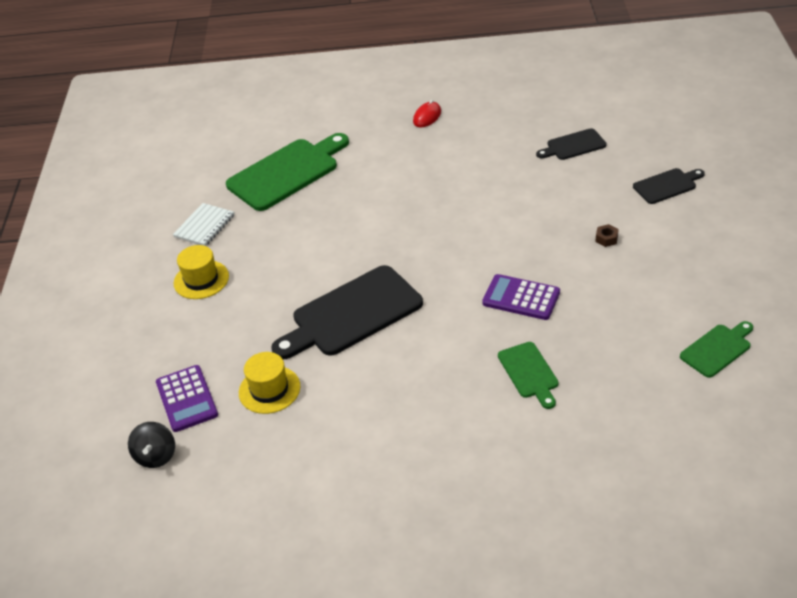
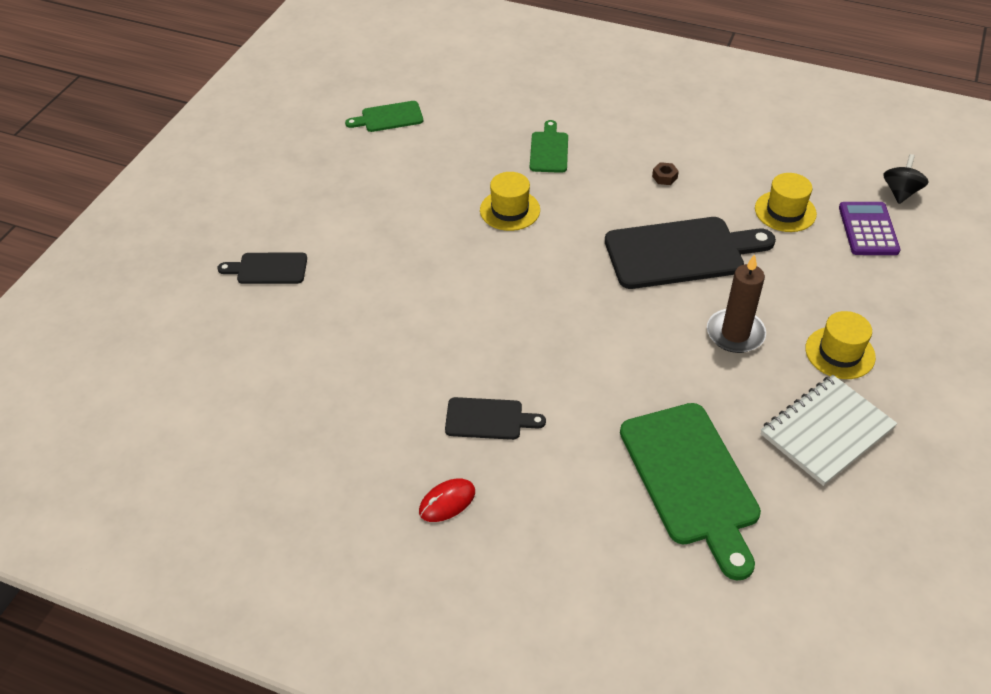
camera: 160 degrees left, 5 degrees up
white notebook [173,203,235,246] -> white notebook [761,375,897,486], size x1.52
green cutting board [226,133,349,211] -> green cutting board turned 90 degrees counterclockwise [620,403,761,580]
purple calculator [482,274,560,320] -> yellow hat [480,172,540,231]
black cutting board [536,128,607,160] -> black cutting board moved to [445,397,546,440]
brown nut [596,224,619,247] -> brown nut moved to [652,162,679,185]
none -> brown candle [707,254,766,353]

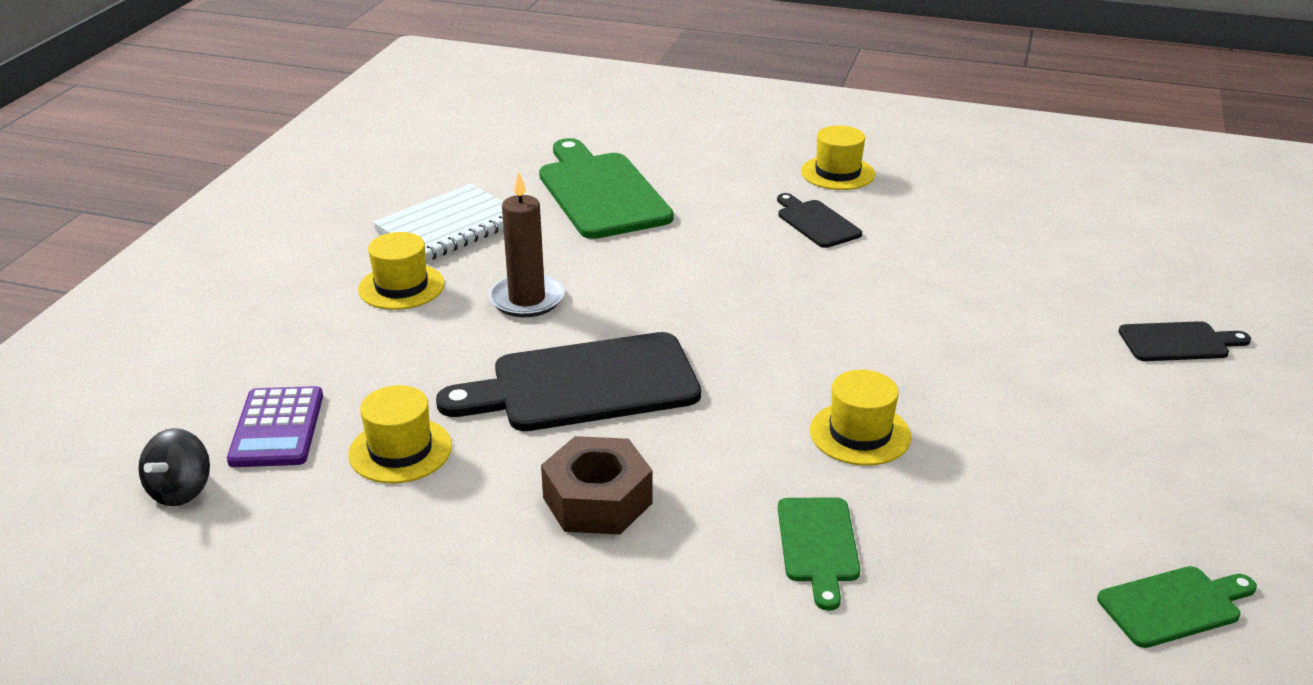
camera: 175 degrees right, 15 degrees down
red mouse [419,478,475,522] -> yellow hat [801,126,875,190]
black cutting board [445,397,546,440] -> black cutting board turned 60 degrees clockwise [777,193,862,248]
brown nut [652,162,679,185] -> brown nut [541,436,653,534], size x2.38

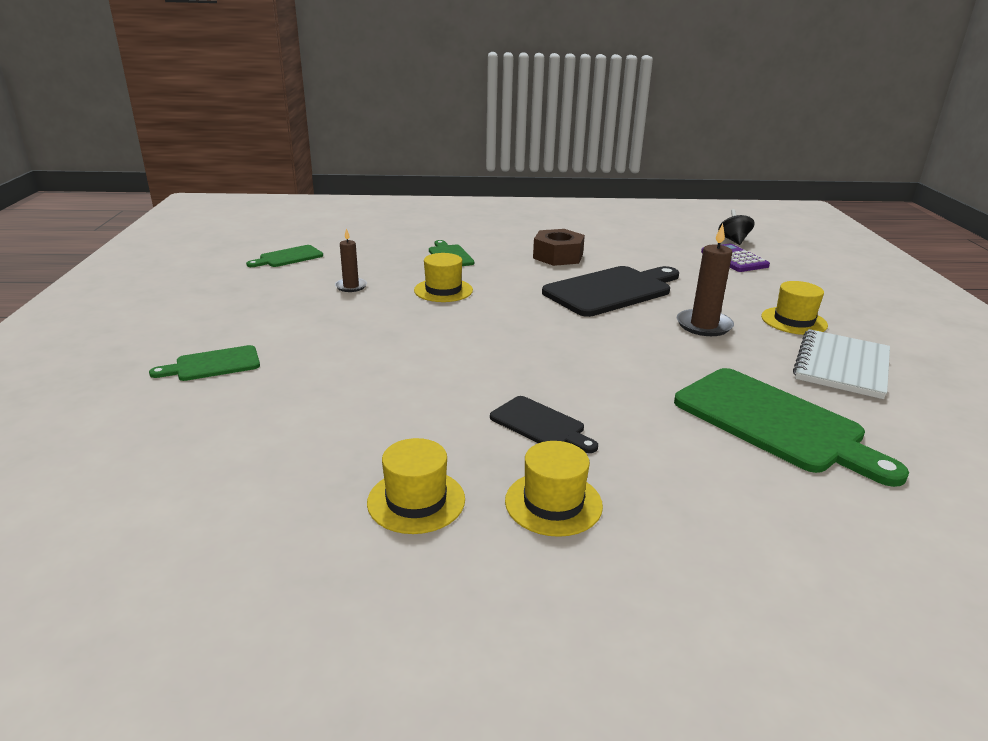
camera: 160 degrees right, 5 degrees down
yellow hat [348,385,452,483] -> yellow hat moved to [367,438,465,534]
black cutting board [1118,321,1251,361] -> green cutting board [149,345,260,381]
none -> brown candle [335,228,367,292]

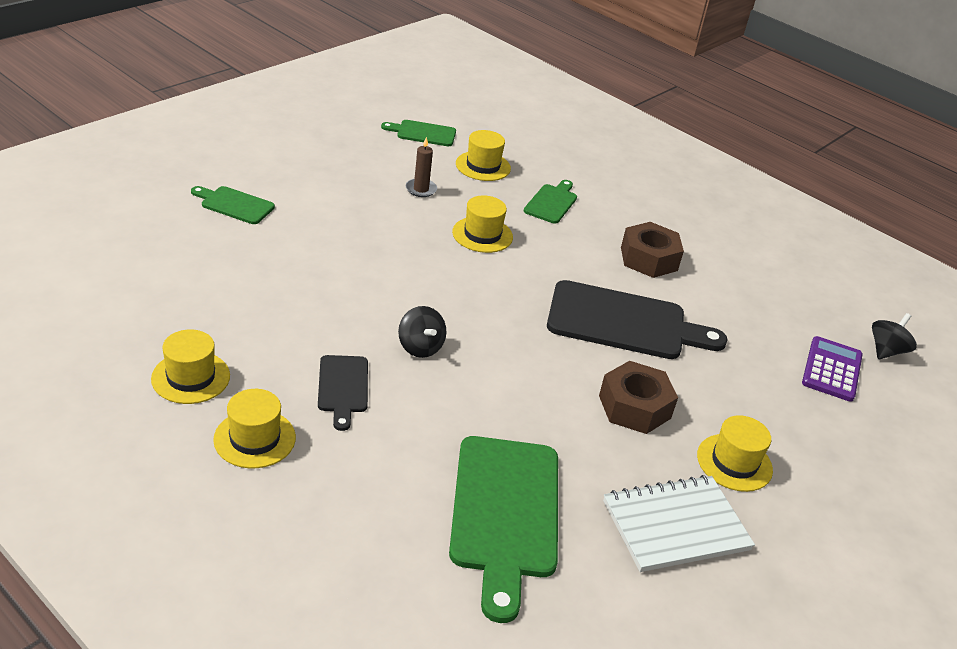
camera: 40 degrees right, 10 degrees up
brown candle [677,224,734,336] -> brown nut [599,361,678,434]
none -> black spinning top [398,306,446,358]
none -> yellow hat [456,130,511,181]

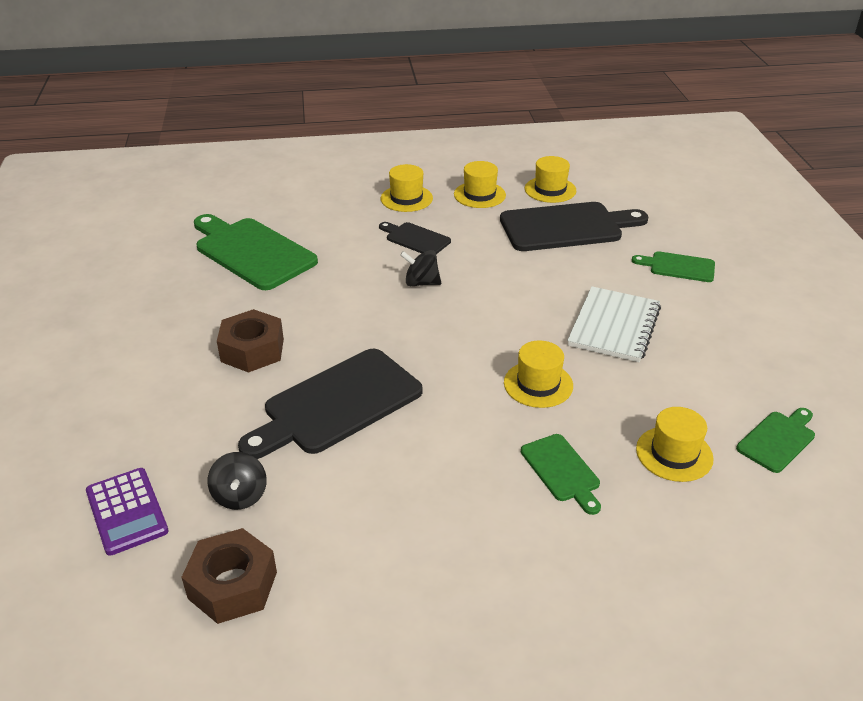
camera: 135 degrees right, 0 degrees up
green cutting board [191,186,275,224] -> green cutting board turned 135 degrees counterclockwise [632,251,715,282]
brown candle [406,137,437,197] -> none
white notebook [603,475,755,572] -> white notebook moved to [567,286,661,362]
brown nut [621,222,684,278] -> brown nut moved to [181,528,277,624]
yellow hat [697,415,773,492] -> yellow hat moved to [525,156,576,203]
black spinning top [872,313,917,359] -> black spinning top moved to [208,452,267,510]
none -> black cutting board [500,202,648,251]

